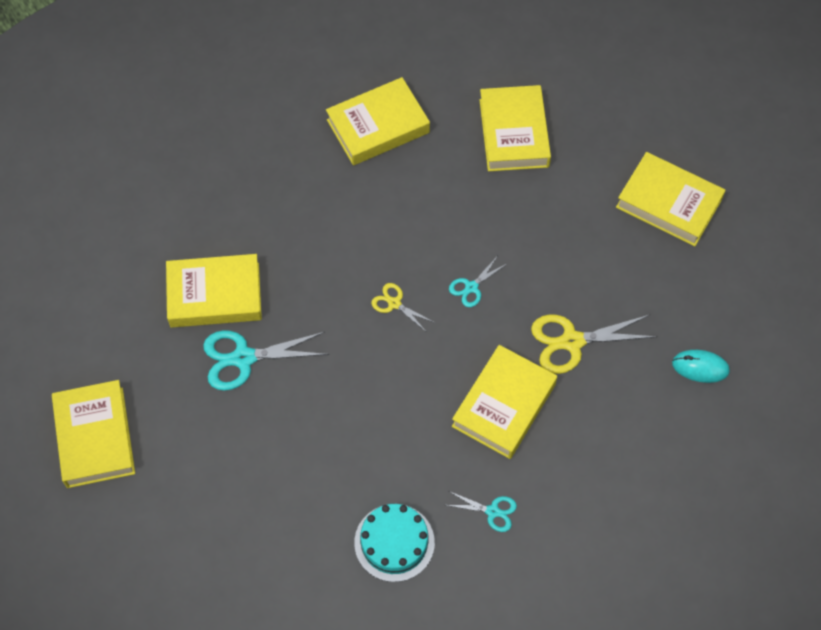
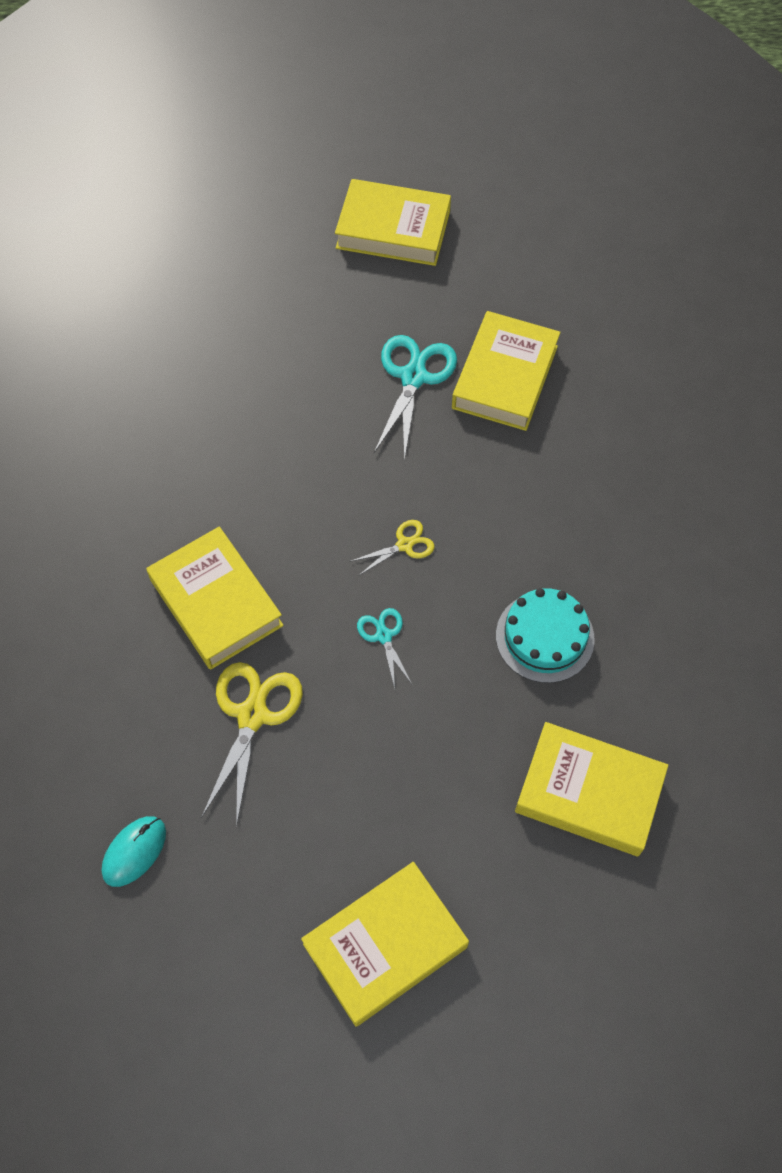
camera: 115 degrees right, 0 degrees up
yellow book [326,77,430,165] -> none
turquoise cake [354,504,435,582] -> turquoise cake moved to [496,588,595,683]
turquoise scissors [446,491,517,532] -> none

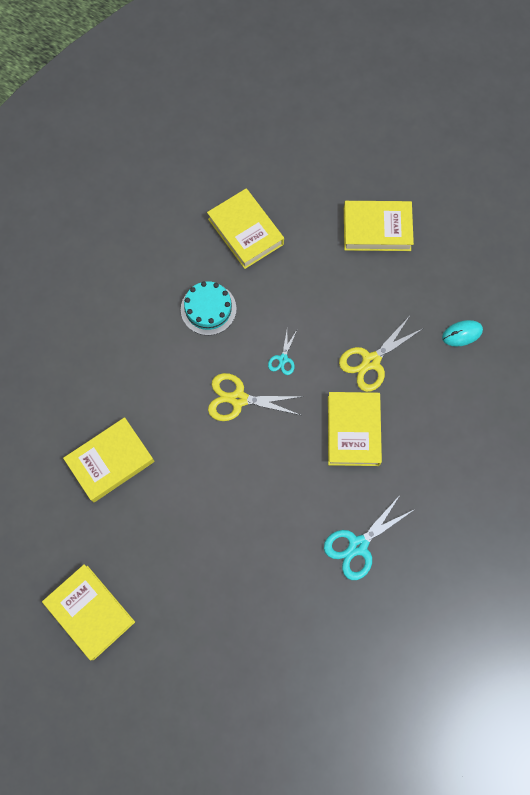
camera: 145 degrees left, 10 degrees up
yellow scissors [351,520,435,576] -> yellow scissors [208,373,304,421], size x1.84
turquoise scissors [374,335,457,461] -> turquoise scissors moved to [324,495,413,580]

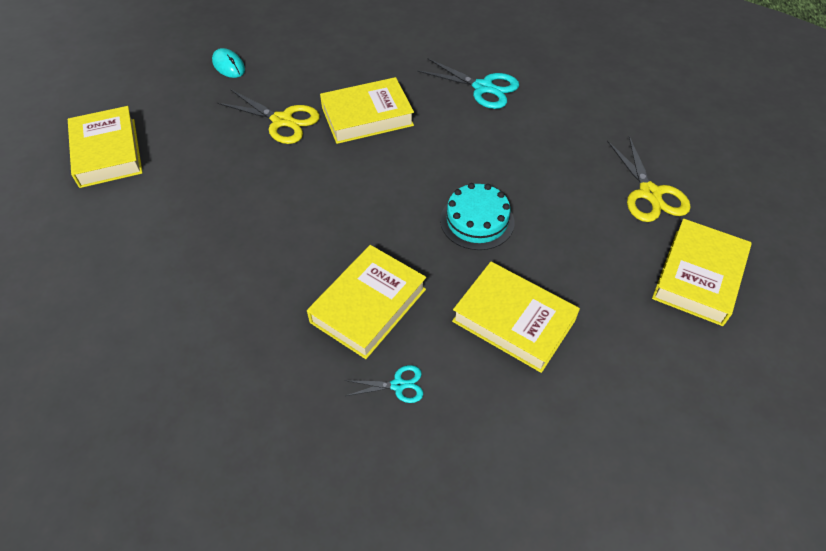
camera: 110 degrees left, 20 degrees down
turquoise cake [181,281,236,335] -> turquoise cake moved to [440,183,514,250]
yellow book [207,188,284,269] -> yellow book moved to [307,245,426,359]
yellow scissors [208,373,304,421] -> yellow scissors moved to [607,136,691,222]
turquoise scissors [268,330,297,375] -> turquoise scissors moved to [345,365,423,403]

